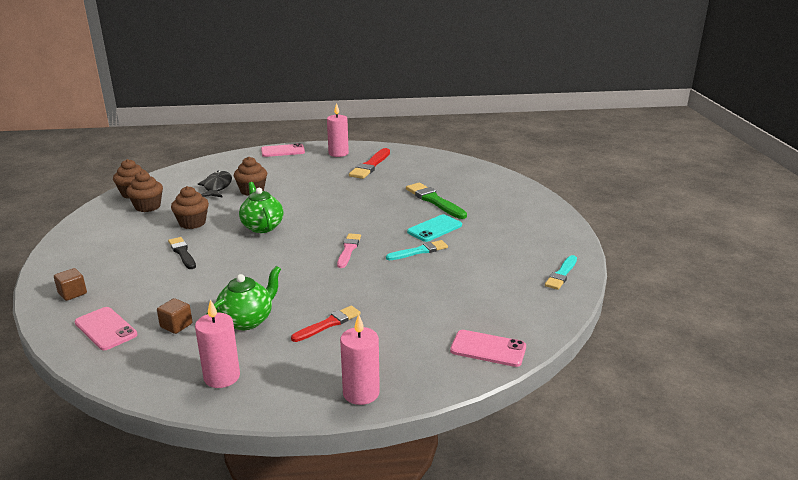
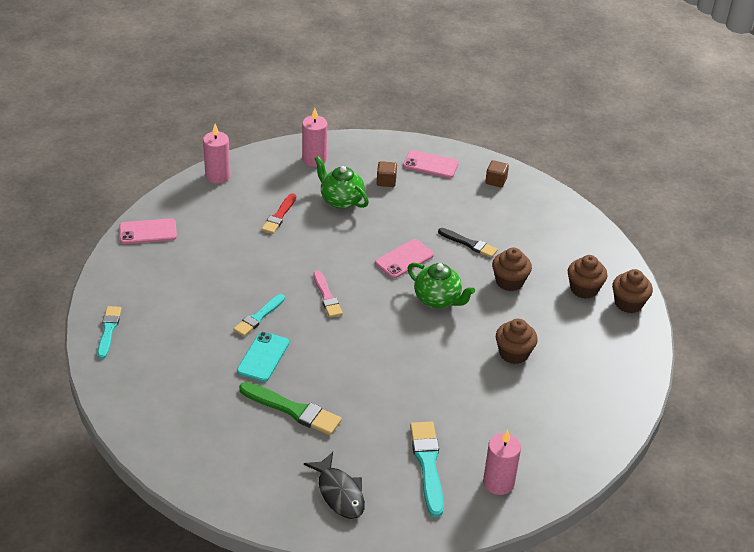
camera: 150 degrees right, 15 degrees up
black fish [198,171,232,198] -> black fish moved to [304,452,365,519]
green teapot [206,266,281,330] -> green teapot turned 120 degrees clockwise [315,156,369,209]
pink phone [261,143,305,157] -> pink phone moved to [375,239,434,278]
red brush [349,148,390,179] -> turquoise brush [410,422,444,517]

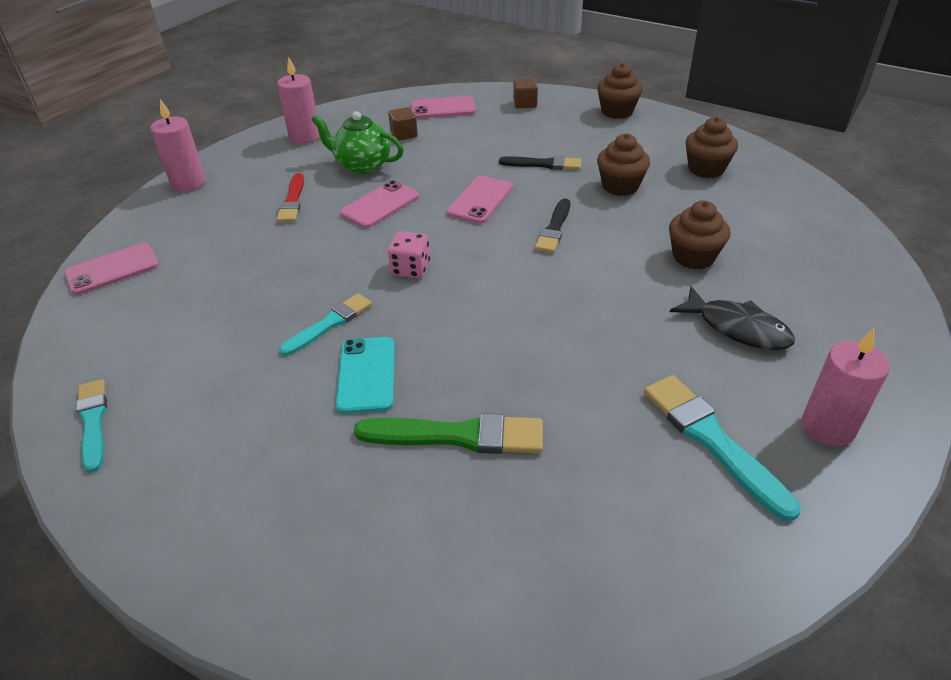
camera: 20 degrees left, 0 degrees up
turquoise brush [233,294,285,336] -> turquoise brush turned 150 degrees counterclockwise [279,293,372,356]
black fish [304,452,365,519] -> black fish moved to [670,286,795,350]
pink brush [313,270,343,318] -> pink dice [388,231,430,278]
green teapot [407,263,475,308] -> black brush [535,198,570,253]
brown cupcake [612,269,653,313] -> brown cupcake moved to [597,63,643,119]
none -> pink phone [340,180,419,228]

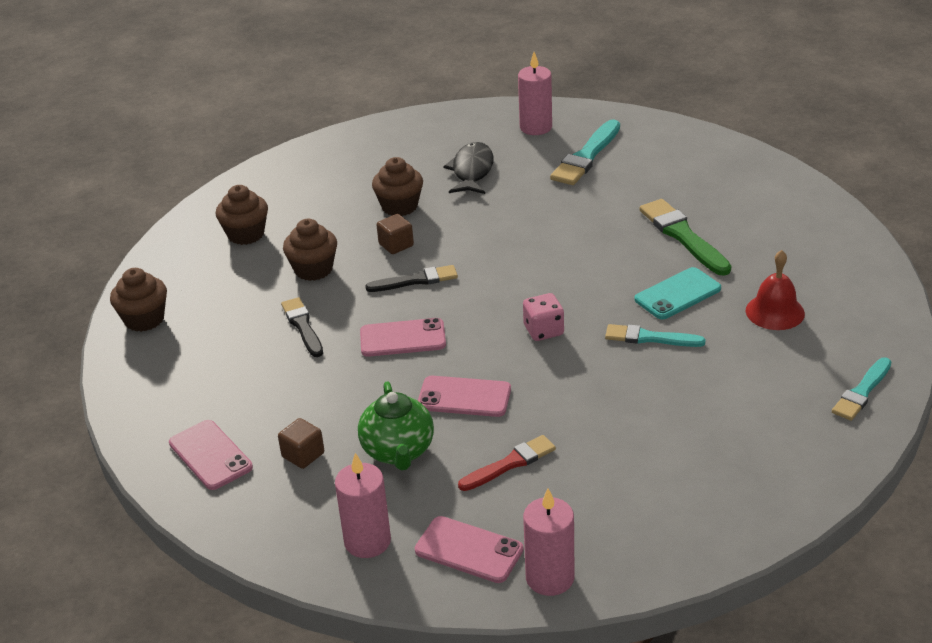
camera: 120 degrees left, 5 degrees down
pink phone [64,243,159,295] -> pink phone moved to [415,516,524,583]
brown cube [513,78,538,109] -> brown cube moved to [377,214,414,254]
none -> red bell [746,250,805,330]

